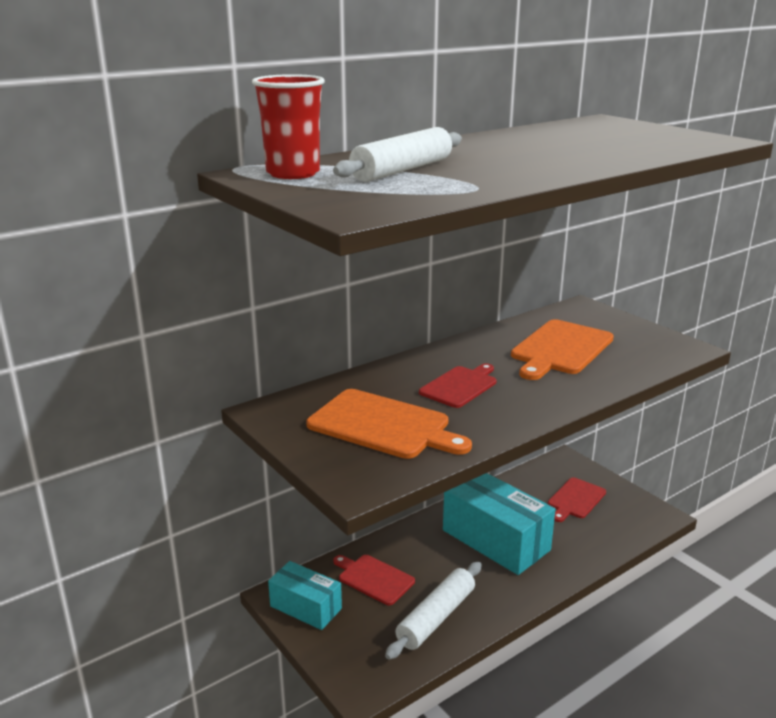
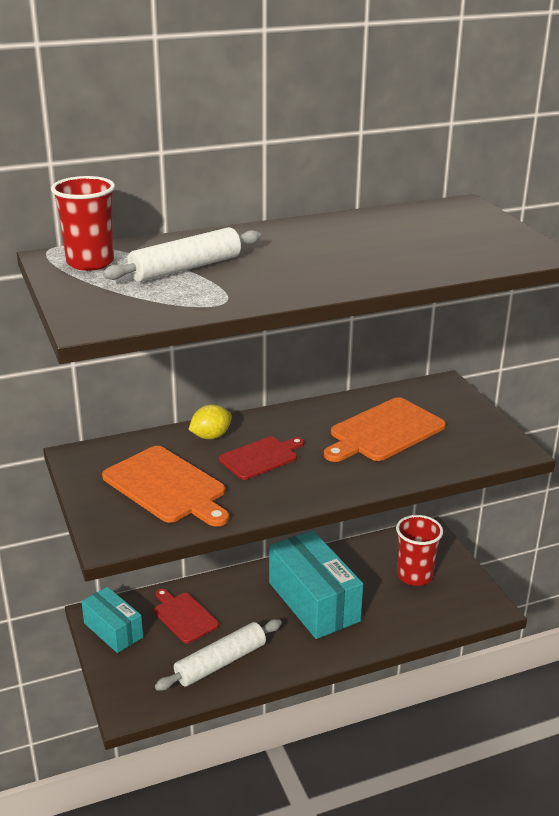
camera: 15 degrees right, 5 degrees up
red cutting board [548,477,606,522] -> red cup [396,515,443,586]
none -> yellow lemon [188,405,232,439]

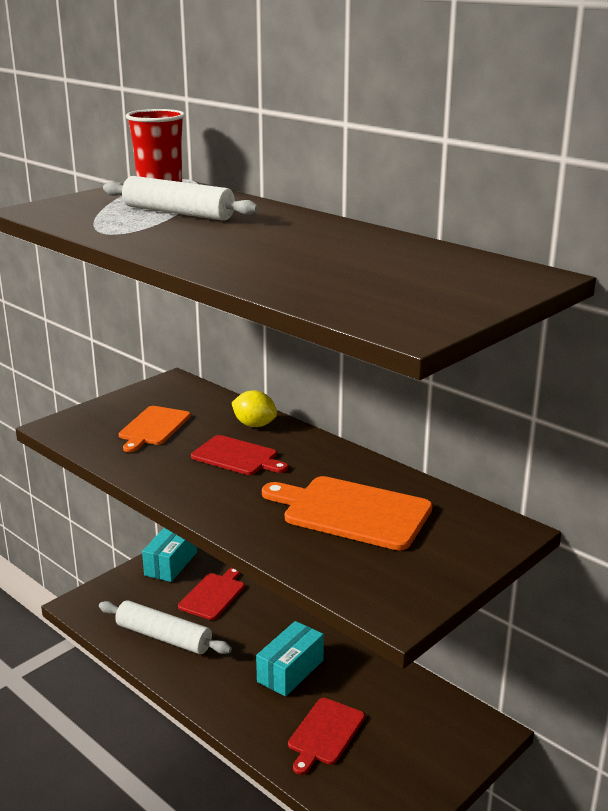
camera: 65 degrees right, 5 degrees down
orange cutting board [102,446,229,527] -> orange cutting board [119,406,191,452], size x0.64
turquoise box [269,530,363,639] -> turquoise box [256,621,324,696], size x0.59
red cup [396,515,443,586] -> none
none -> red cutting board [288,698,365,775]

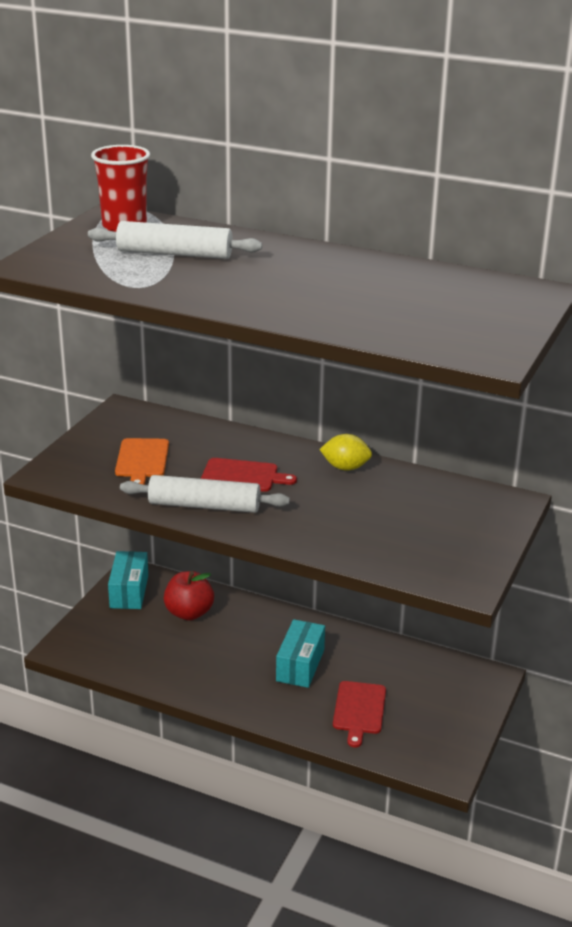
camera: 20 degrees left, 5 degrees up
white rolling pin [99,600,232,654] -> white rolling pin moved to [120,475,290,513]
red cutting board [178,567,244,620] -> red apple [164,571,214,620]
yellow lemon [232,390,277,427] -> yellow lemon moved to [319,434,372,471]
orange cutting board [262,476,432,551] -> none

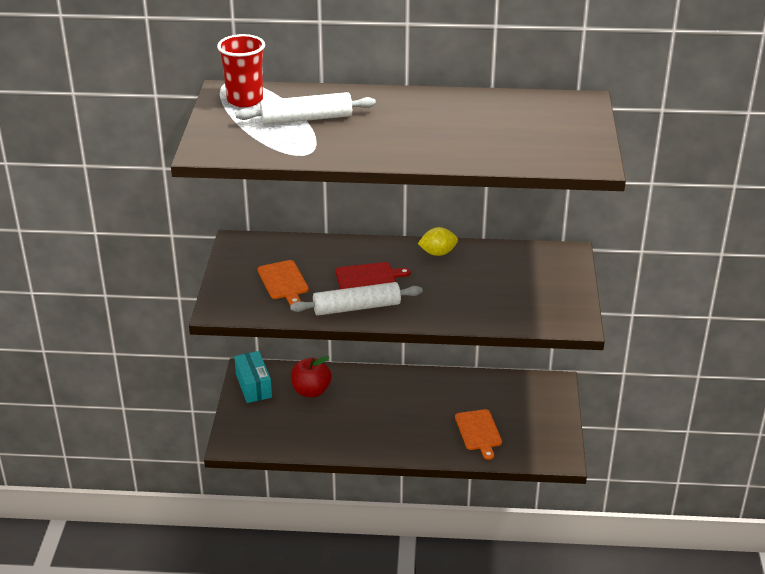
camera: 20 degrees left, 5 degrees up
turquoise box [276,619,325,688] -> none
red cutting board [333,681,386,747] -> orange cutting board [455,409,502,460]

